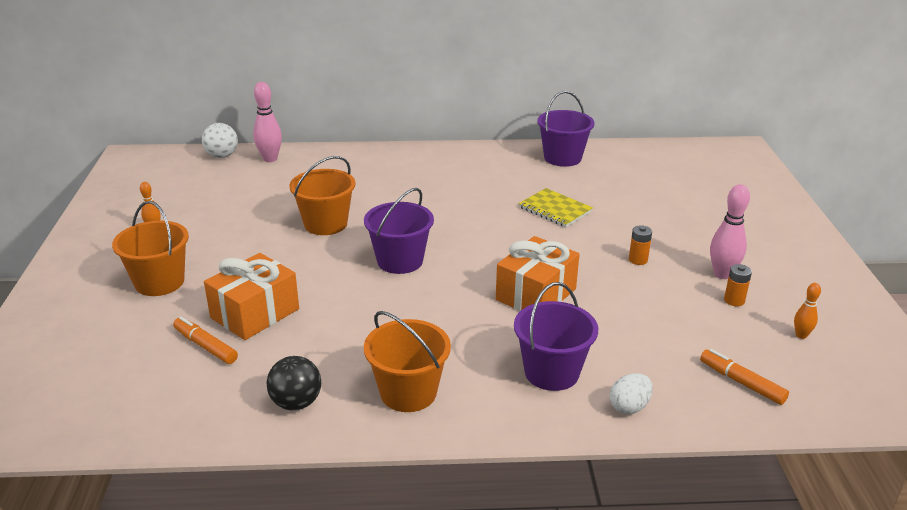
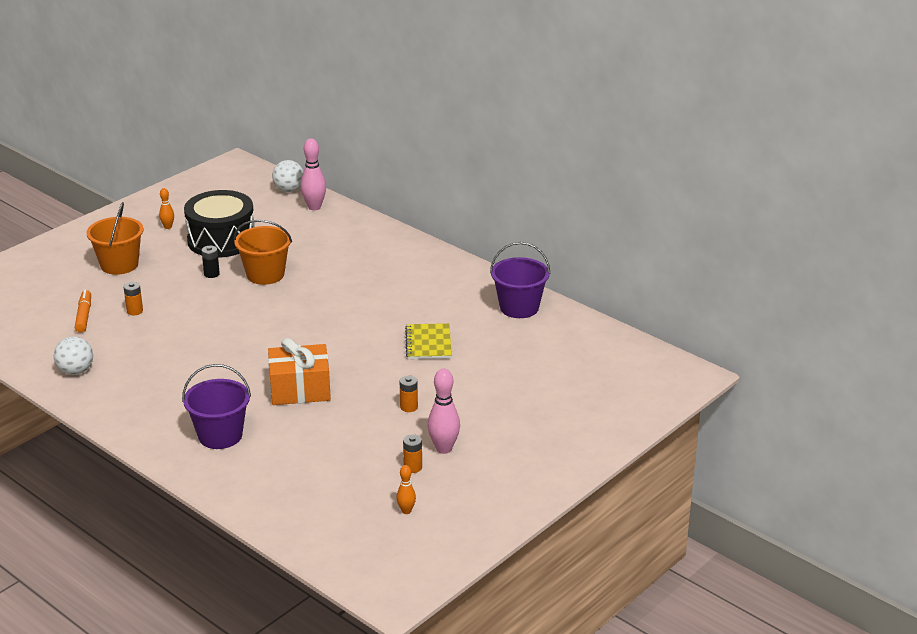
camera: 45 degrees right, 0 degrees up
orange gift [204,253,299,340] -> orange battery [124,282,143,315]
black ball [266,356,321,410] -> white ball [54,336,93,375]
purple bucket [364,188,434,274] -> none
orange bucket [364,311,451,412] -> none
white egg [610,373,653,414] -> none
orange marker [700,349,789,405] -> none
none -> black drum [184,190,255,258]
none -> black battery [202,246,220,278]

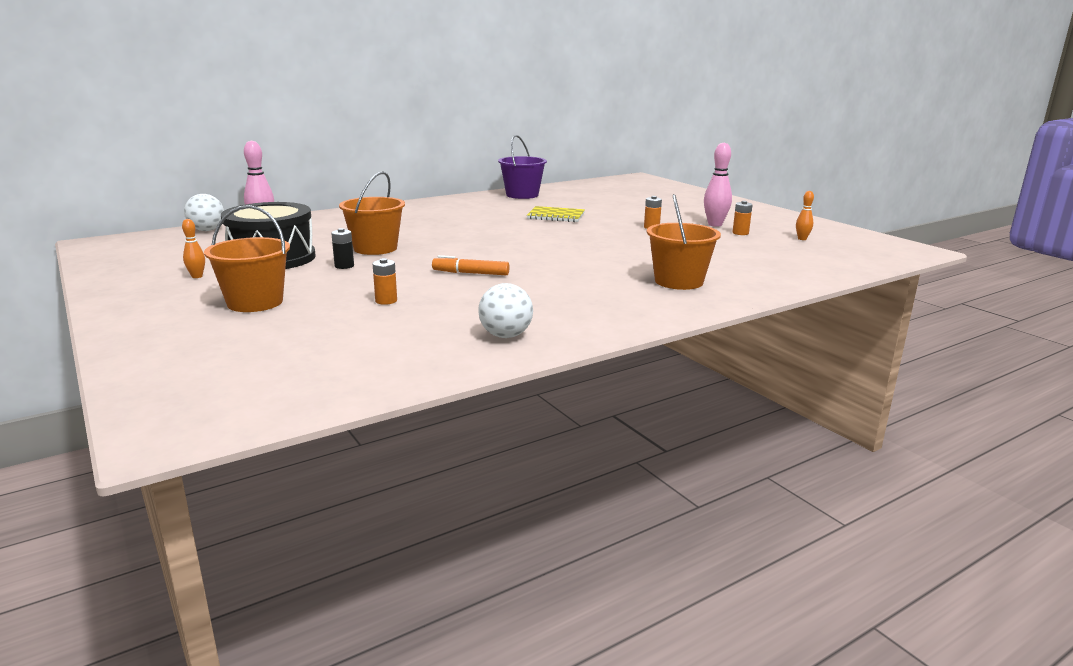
camera: 75 degrees left, 10 degrees down
orange marker [75,290,91,333] -> orange marker moved to [432,255,510,275]
purple bucket [182,364,251,449] -> orange bucket [647,194,721,290]
orange gift [268,338,331,405] -> none

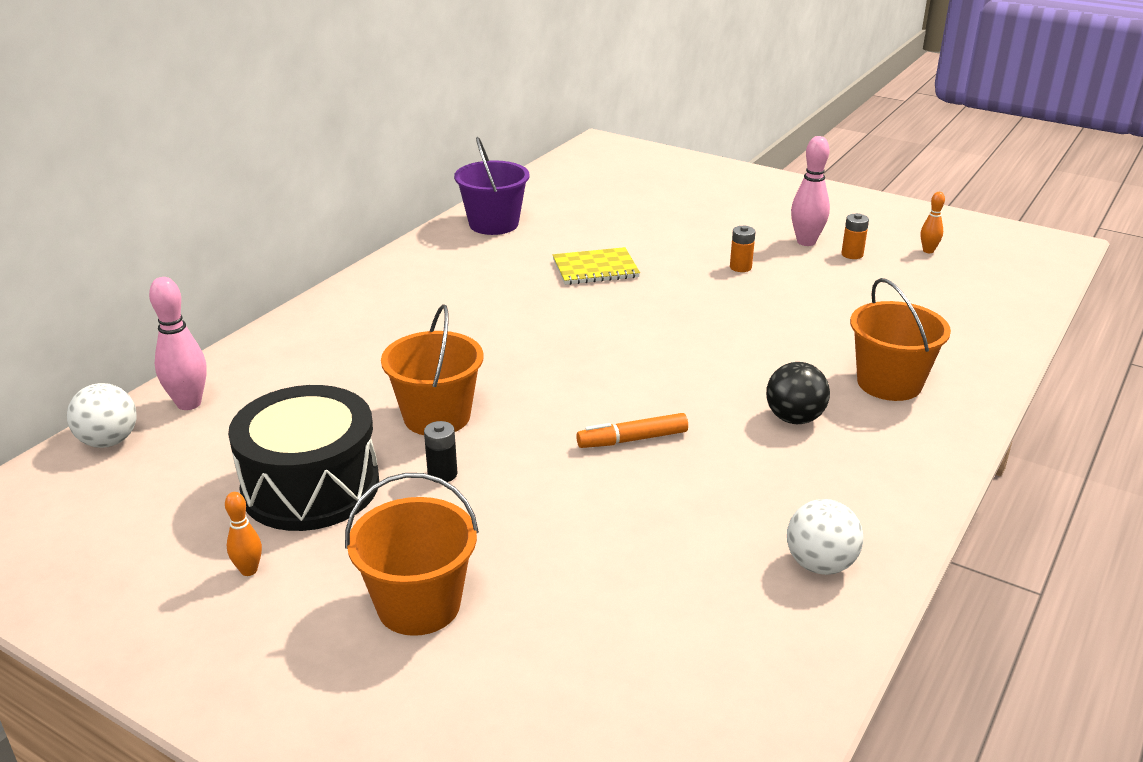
camera: 25 degrees left, 10 degrees up
orange battery [373,258,397,305] -> none
none -> black ball [766,362,830,424]

